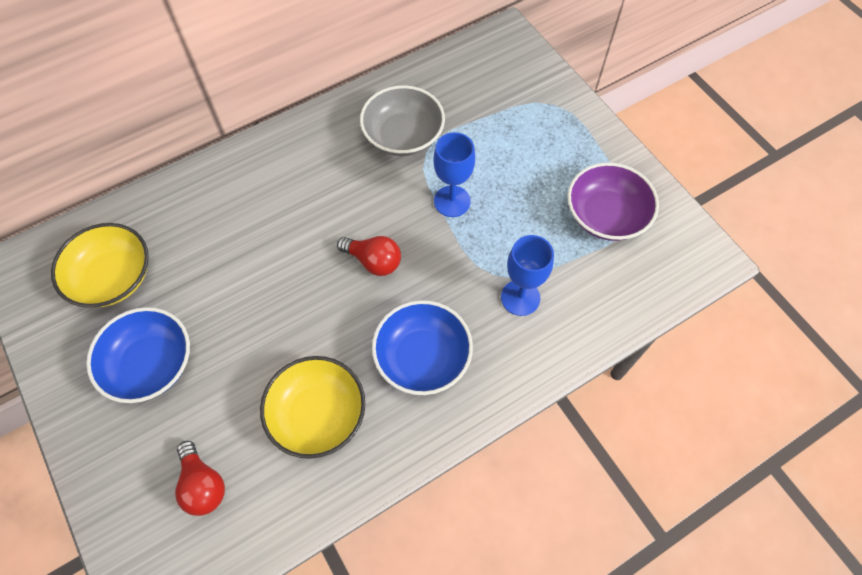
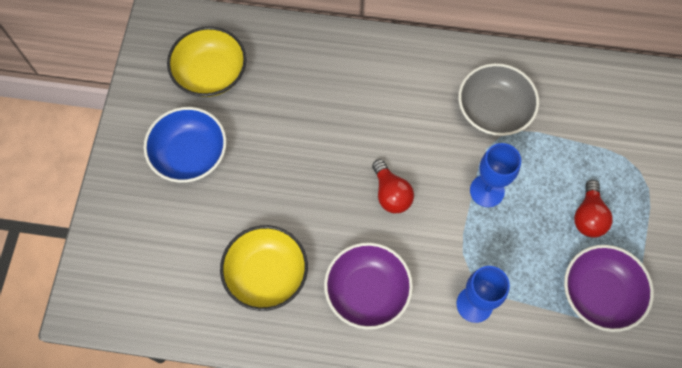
camera: 40 degrees right, 5 degrees up
red light bulb [175,441,225,516] -> red light bulb moved to [574,180,613,238]
blue bowl [372,300,473,395] -> purple bowl [324,242,413,330]

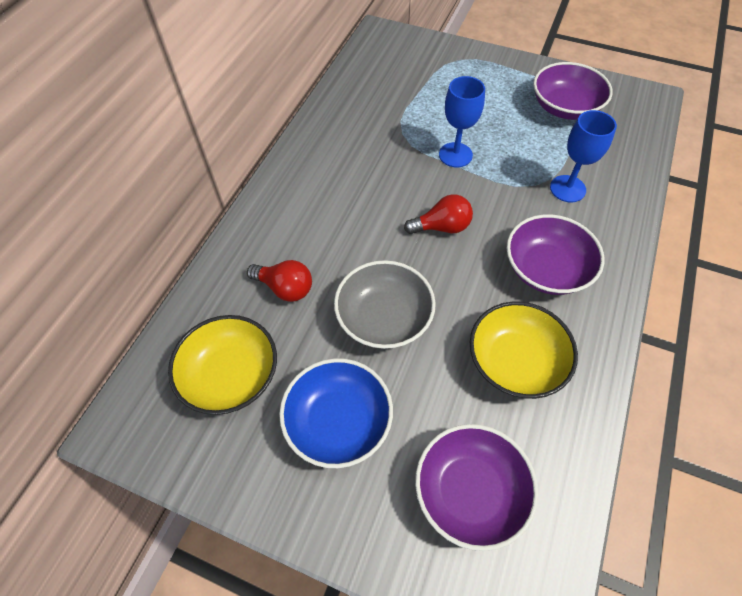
camera: 75 degrees left, 10 degrees down
grey bowl [458,63,539,136] -> grey bowl moved to [334,260,436,349]
red light bulb [574,180,613,238] -> red light bulb moved to [247,260,312,302]
none -> purple bowl [415,424,538,551]

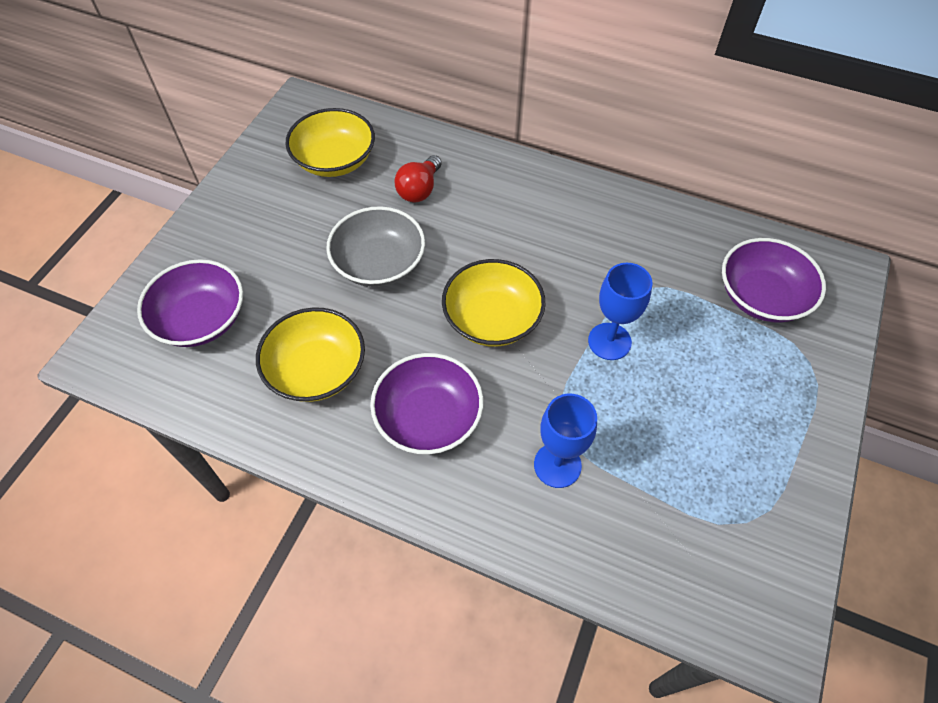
camera: 90 degrees right, 0 degrees up
blue bowl [279,358,393,468] -> none
red light bulb [404,194,473,234] -> yellow bowl [442,259,546,347]
purple bowl [533,62,613,120] -> purple bowl moved to [722,238,826,323]

